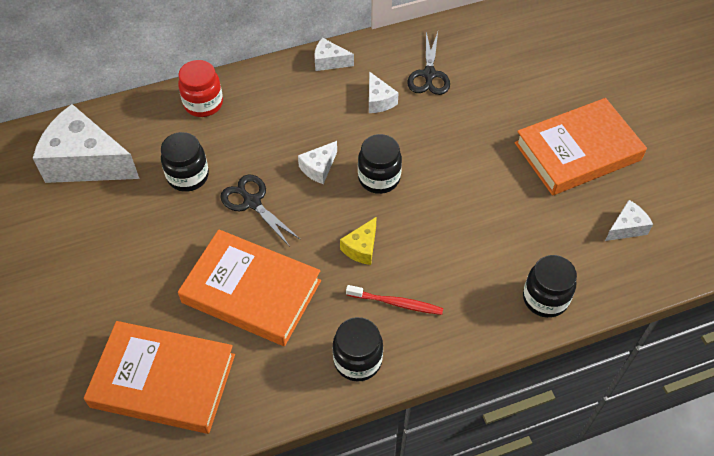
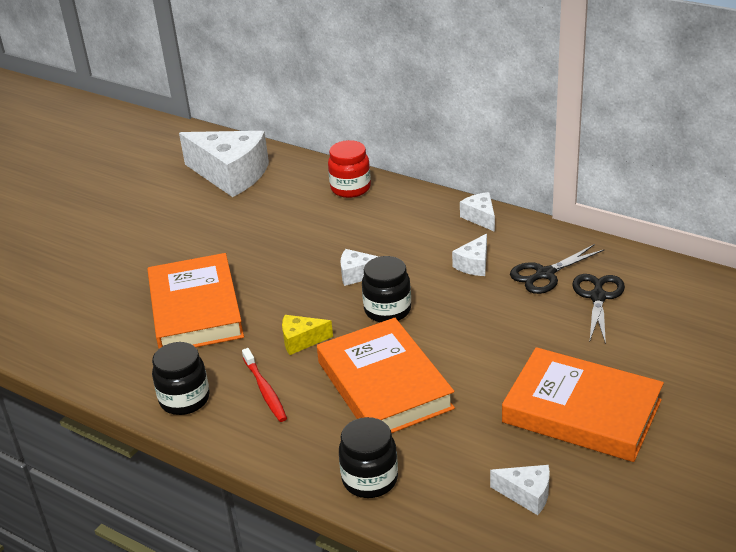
camera: 55 degrees right, 20 degrees down
white cheese [33,104,140,183] -> white cheese turned 135 degrees clockwise [179,131,269,197]
orange book [84,321,235,434] -> orange book moved to [317,318,455,433]
black jar [161,132,209,192] -> none
black scissors [220,175,301,247] -> black scissors moved to [572,274,625,344]

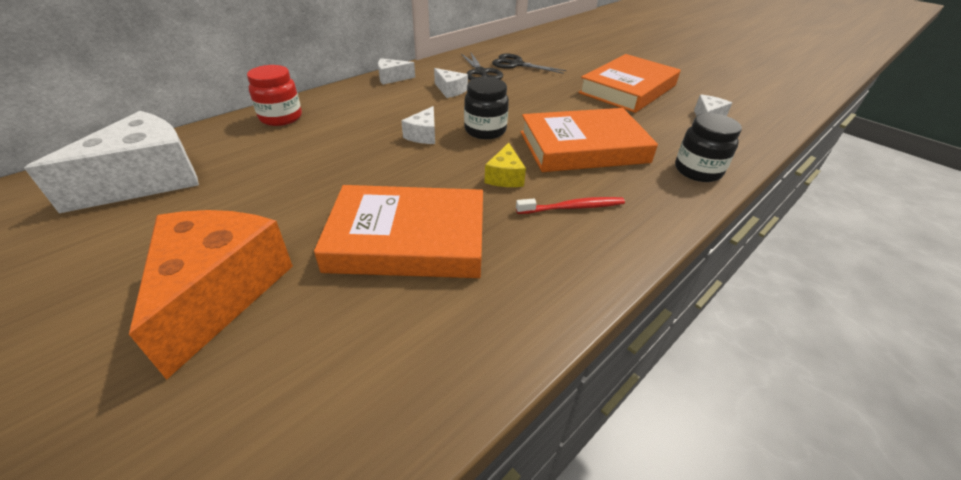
camera: 80 degrees left, 5 degrees up
black jar [152,342,210,415] -> none
none -> orange cheese [129,210,293,380]

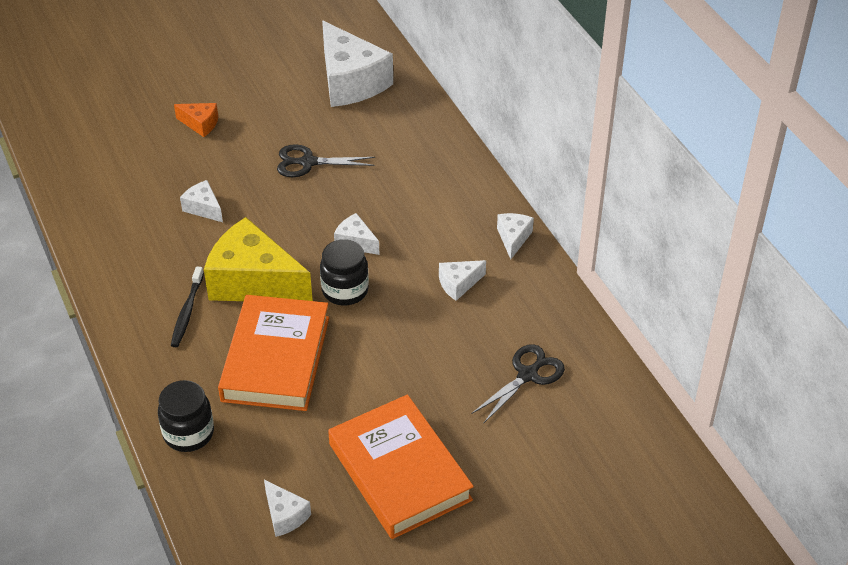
camera: 110 degrees right, 5 degrees up
orange cheese [129,210,293,380] -> orange cheese [174,103,218,137], size x0.46
red jar [247,65,302,126] -> none
orange book [314,185,483,278] -> white cheese [180,180,223,222]
black scissors [461,53,503,80] -> black scissors moved to [277,144,375,177]
yellow cheese [484,143,526,187] -> yellow cheese [204,217,313,301], size x2.18
red toothbrush [516,197,625,214] -> black toothbrush [171,267,204,347]

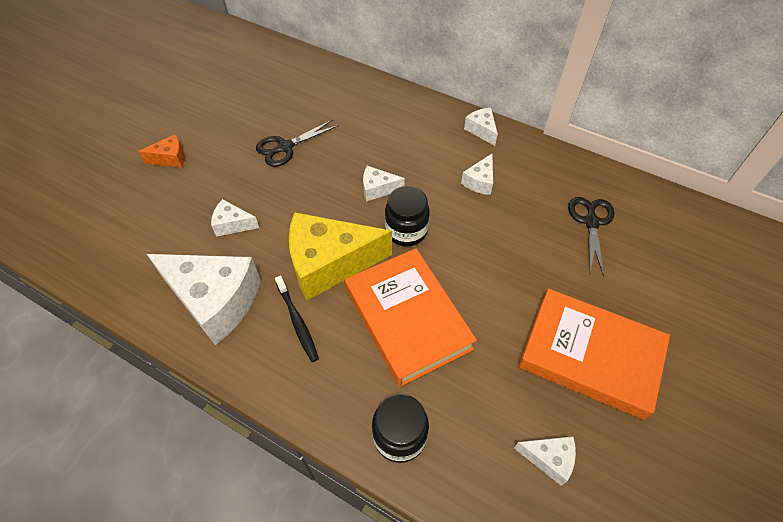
camera: 35 degrees left, 10 degrees up
white cheese [322,21,393,107] -> white cheese moved to [147,254,261,345]

